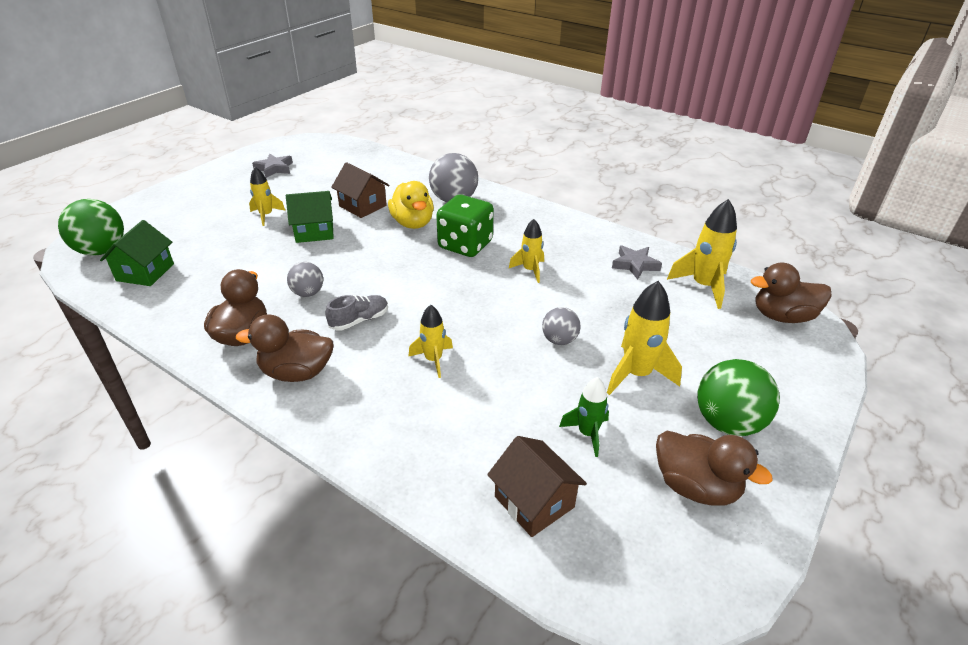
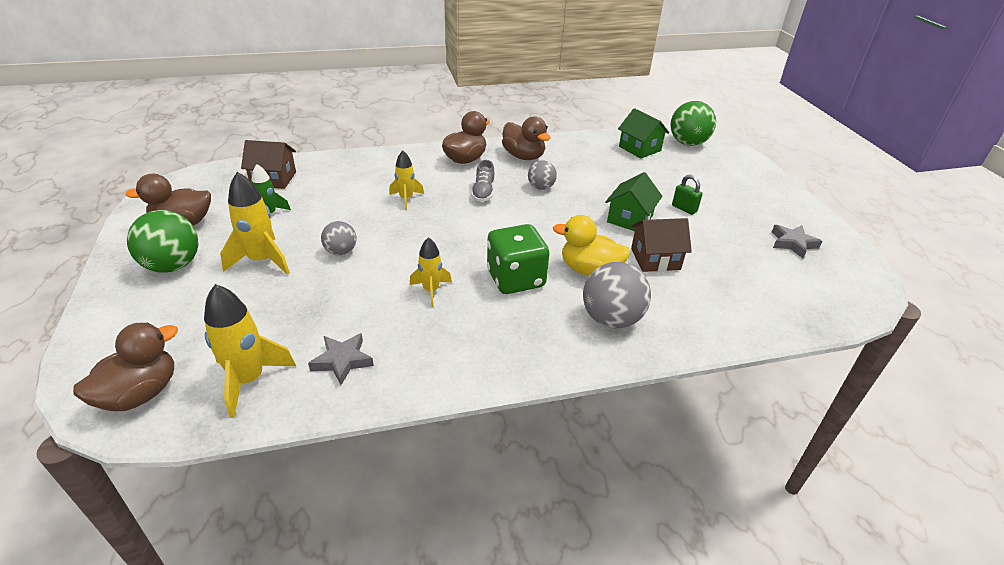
camera: 130 degrees right, 0 degrees up
yellow rocket [249,167,286,226] -> green padlock [672,175,703,215]

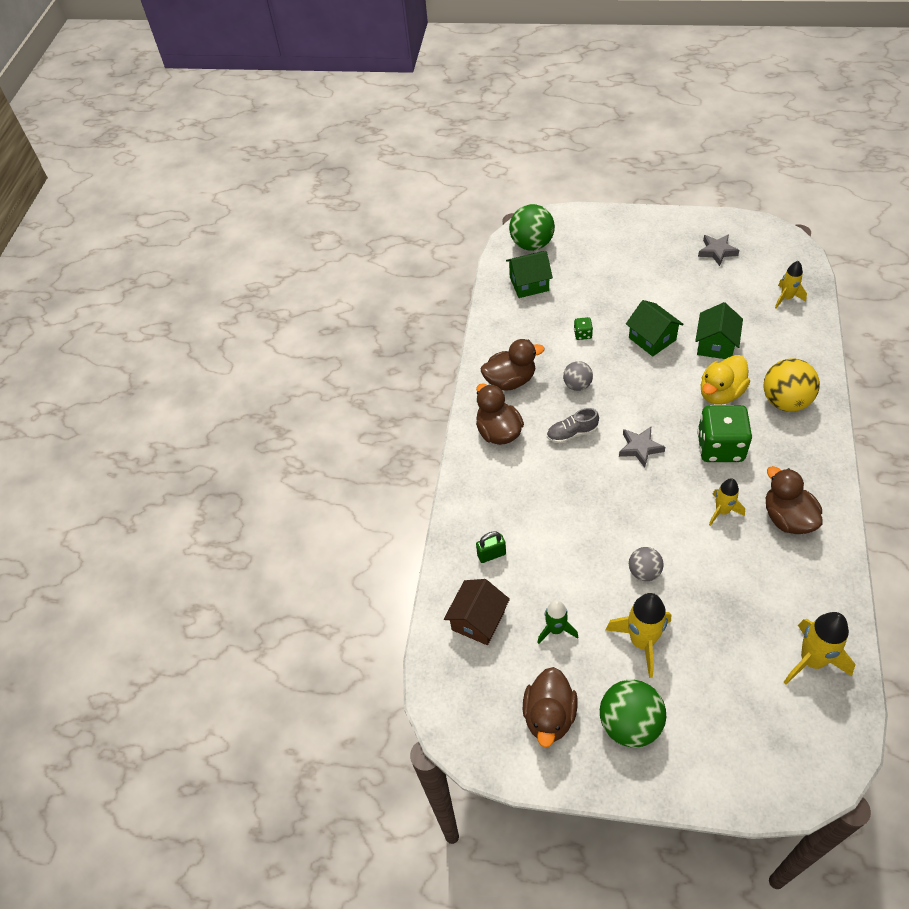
camera: 60 degrees left, 15 degrees up
brown duck [73,323,178,411] -> brown duck moved to [766,466,823,534]
grey star [308,333,374,385] -> grey star moved to [619,427,665,468]
yellow rocket [389,151,424,210] -> yellow rocket moved to [775,261,807,308]
grey shoe [471,160,495,202] -> grey shoe turned 135 degrees clockwise [547,408,599,443]
grey ball [583,262,651,329] -> yellow ball [763,358,820,411]
brown house [631,218,692,272] -> green house [695,302,743,359]
green padlock [672,175,703,215] -> green padlock moved to [476,531,506,563]
none -> green dice [574,317,593,340]

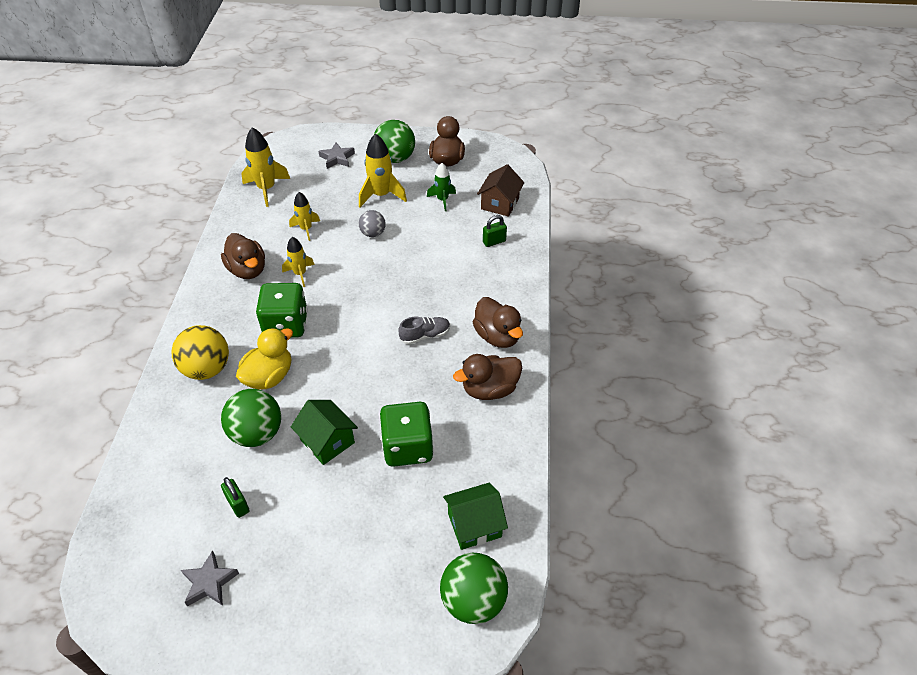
camera: 170 degrees right, 5 degrees down
grey ball [563,361,593,391] -> none
green dice [574,317,593,340] -> green dice [379,402,434,467], size x2.39
grey star [619,427,665,468] -> grey star moved to [318,142,355,169]
green house [695,302,743,359] -> green ball [221,389,281,447]
yellow rocket [775,261,807,308] -> yellow rocket moved to [289,192,320,241]
none -> green padlock [221,477,250,518]

